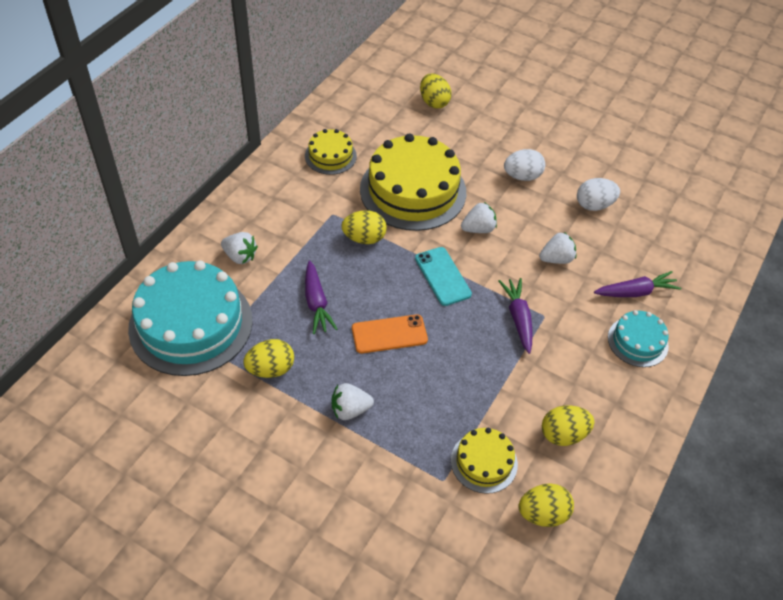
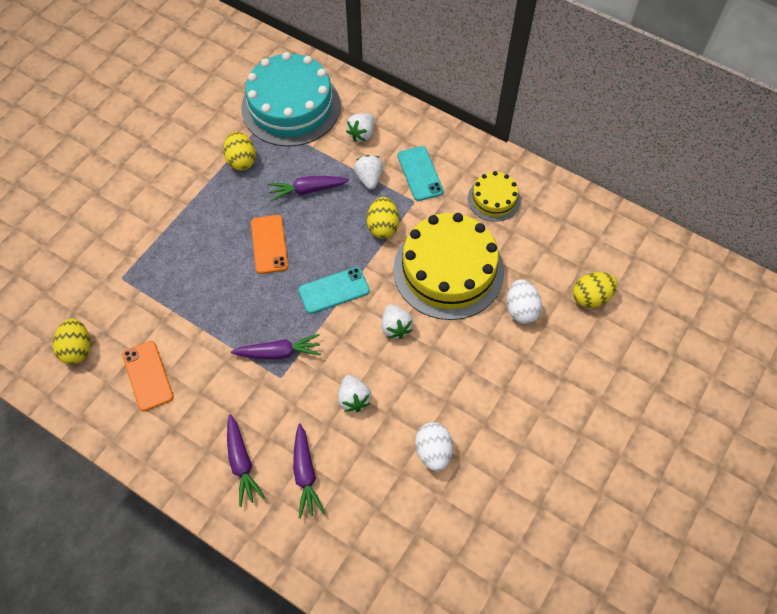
camera: 95 degrees right, 10 degrees up
white strawberry [332,383,374,420] -> white strawberry moved to [354,155,383,190]
yellow cake [451,428,518,494] -> none
white egg [504,149,545,181] -> white egg moved to [507,279,542,324]
yellow egg [542,405,595,446] -> orange phone [122,341,174,411]
turquoise cake [608,310,669,367] -> purple carrot [227,414,265,507]
none -> turquoise phone [397,146,444,201]

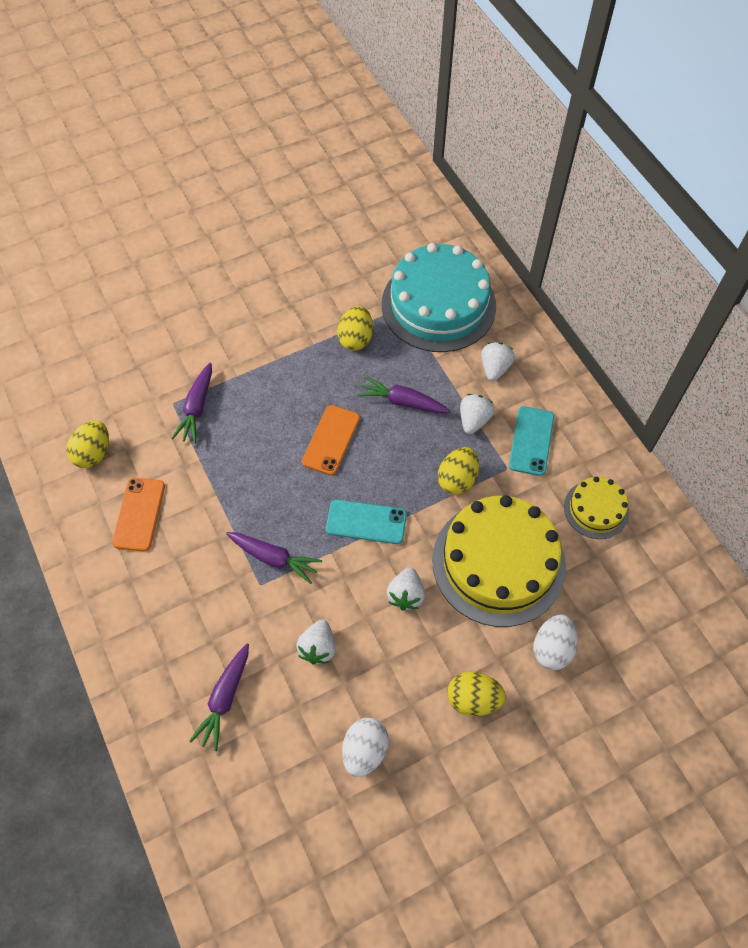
camera: 30 degrees right, 0 degrees up
purple carrot [227,414,265,507] -> purple carrot moved to [171,363,212,443]
white strawberry [346,113,374,142] -> white strawberry turned 135 degrees clockwise [481,342,515,381]
yellow egg [573,272,617,308] -> yellow egg moved to [447,672,506,716]

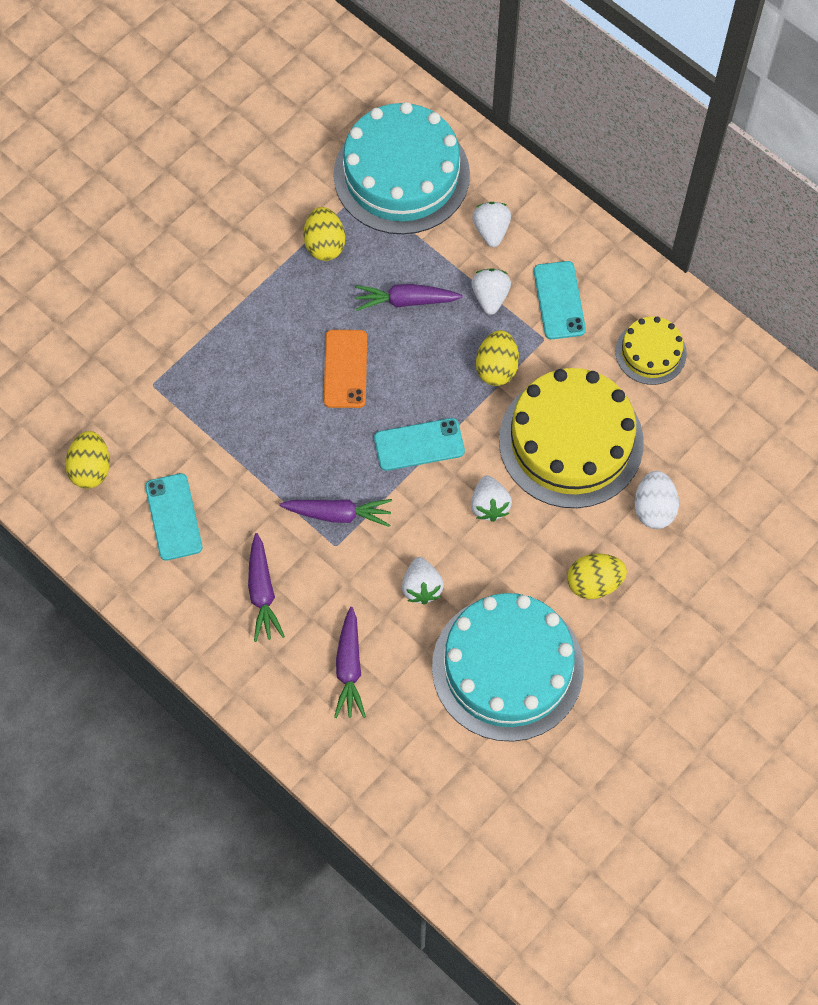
camera: 20 degrees left, 5 degrees up
orange phone [112,478,165,551] -> turquoise phone [145,473,203,561]
purple carrot [171,363,212,443] -> purple carrot moved to [248,533,285,642]
white egg [342,718,389,777] -> turquoise cake [432,593,584,742]

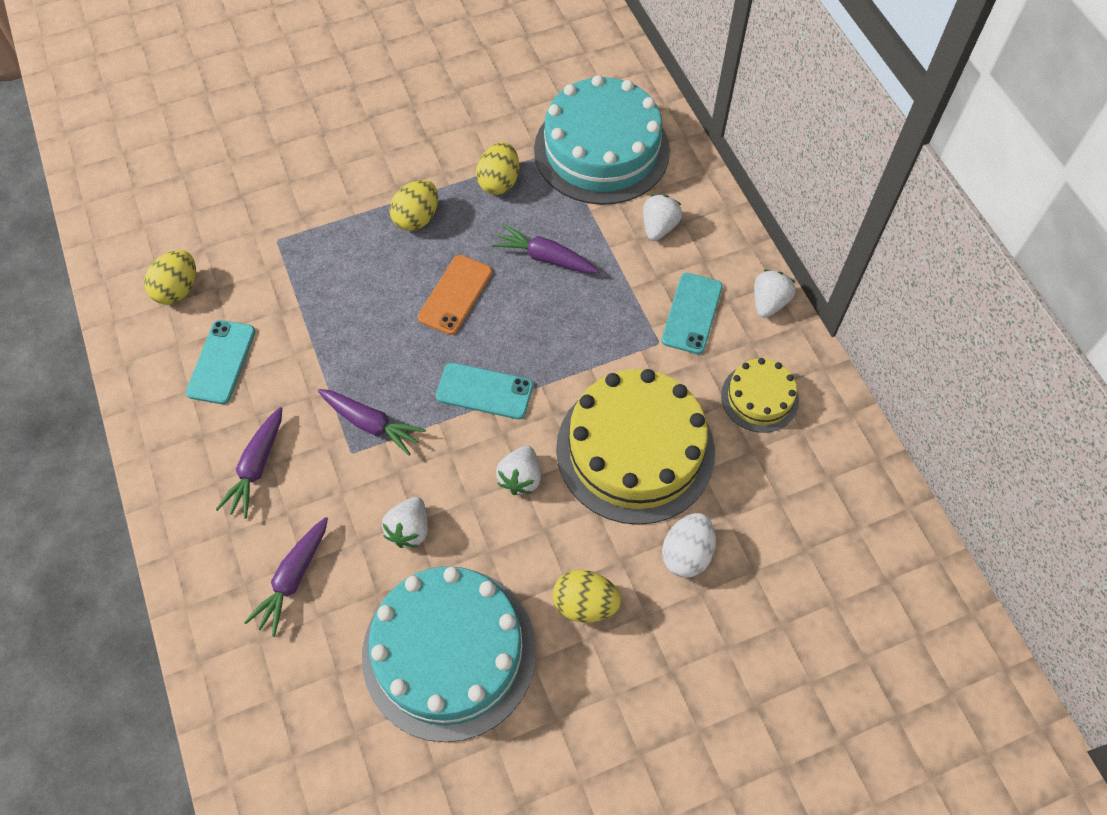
camera: 25 degrees right, 5 degrees down
white strawberry [472,268,511,315] -> white strawberry moved to [754,270,796,318]
yellow egg [476,330,519,386] -> yellow egg moved to [389,180,438,231]

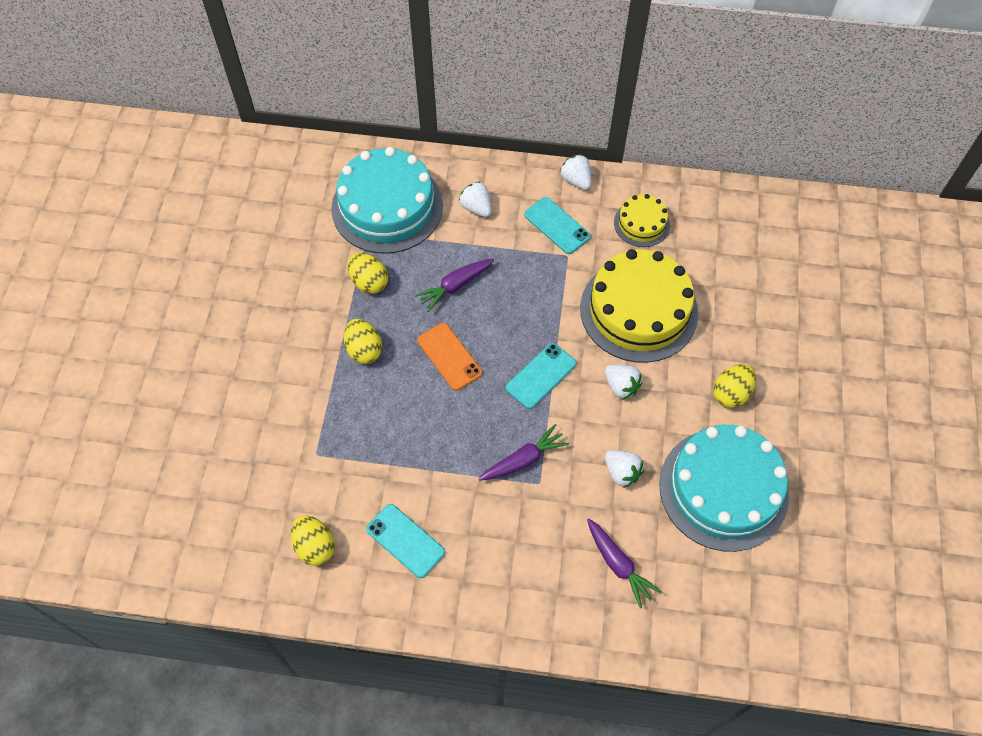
camera: 60 degrees left, 0 degrees up
purple carrot [215,407,282,519] -> none
white egg [662,513,716,578] -> none

